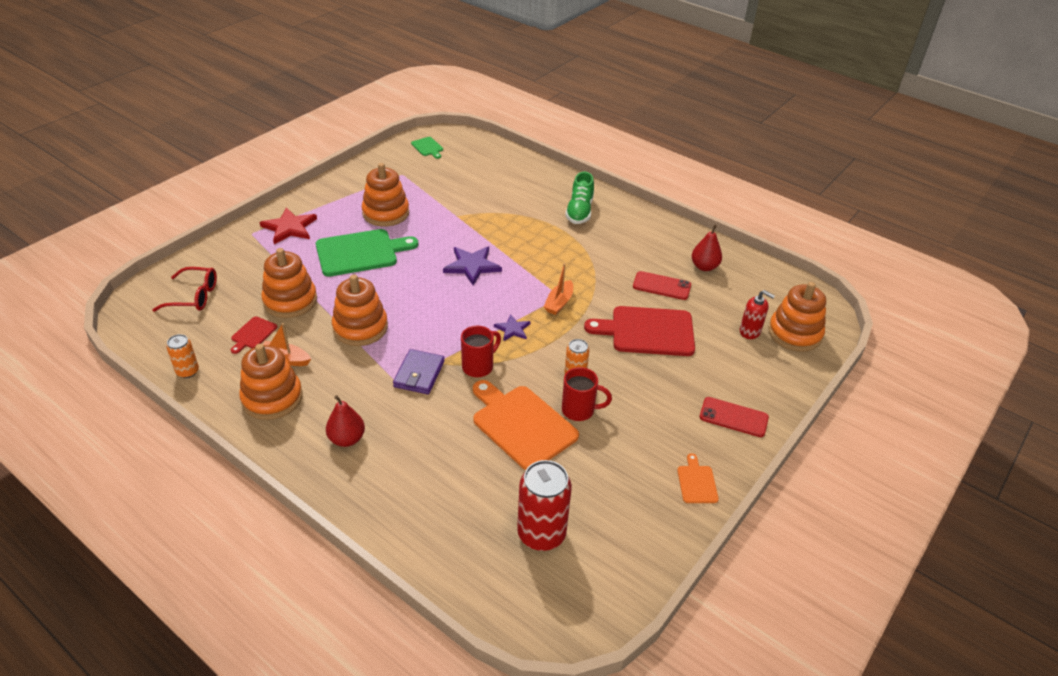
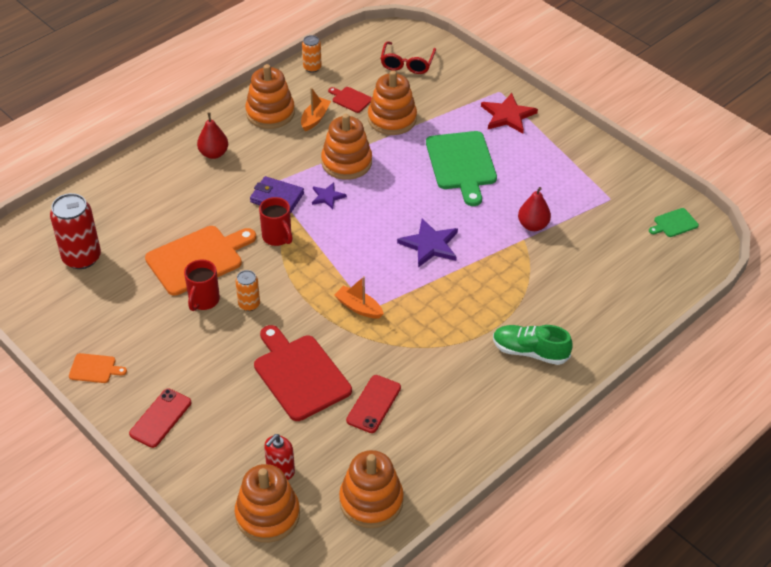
camera: 100 degrees right, 5 degrees up
orange stacking toy [362,163,409,227] -> orange stacking toy moved to [339,450,404,528]
purple star [494,314,531,341] -> purple star moved to [312,182,347,209]
red cutting board [584,306,695,356] -> red cutting board turned 45 degrees counterclockwise [254,325,352,421]
red pear [692,224,722,271] -> red pear moved to [518,187,551,231]

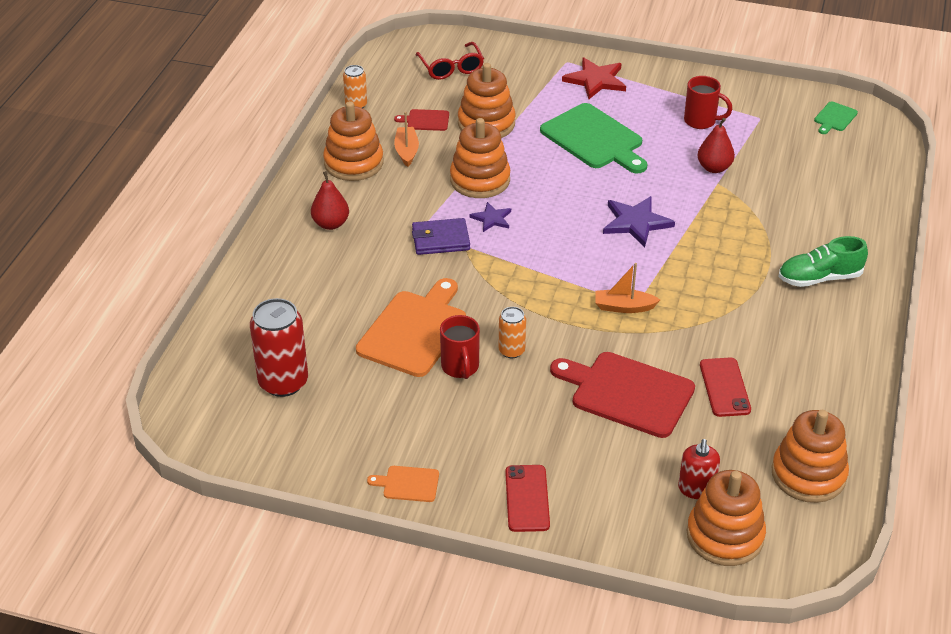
camera: 30 degrees left, 5 degrees down
orange cutting board [69,353,127,383] -> orange cutting board turned 150 degrees counterclockwise [367,466,439,502]
red mug [259,197,293,246] -> red mug moved to [684,76,733,129]

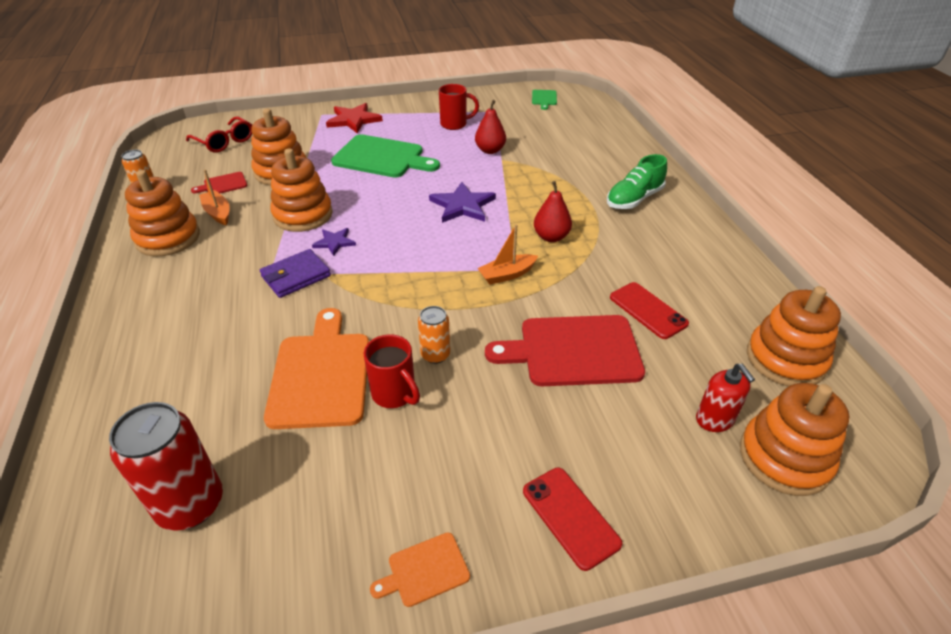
camera: 30 degrees left, 0 degrees up
red pear [311,171,349,230] -> red pear moved to [534,181,572,242]

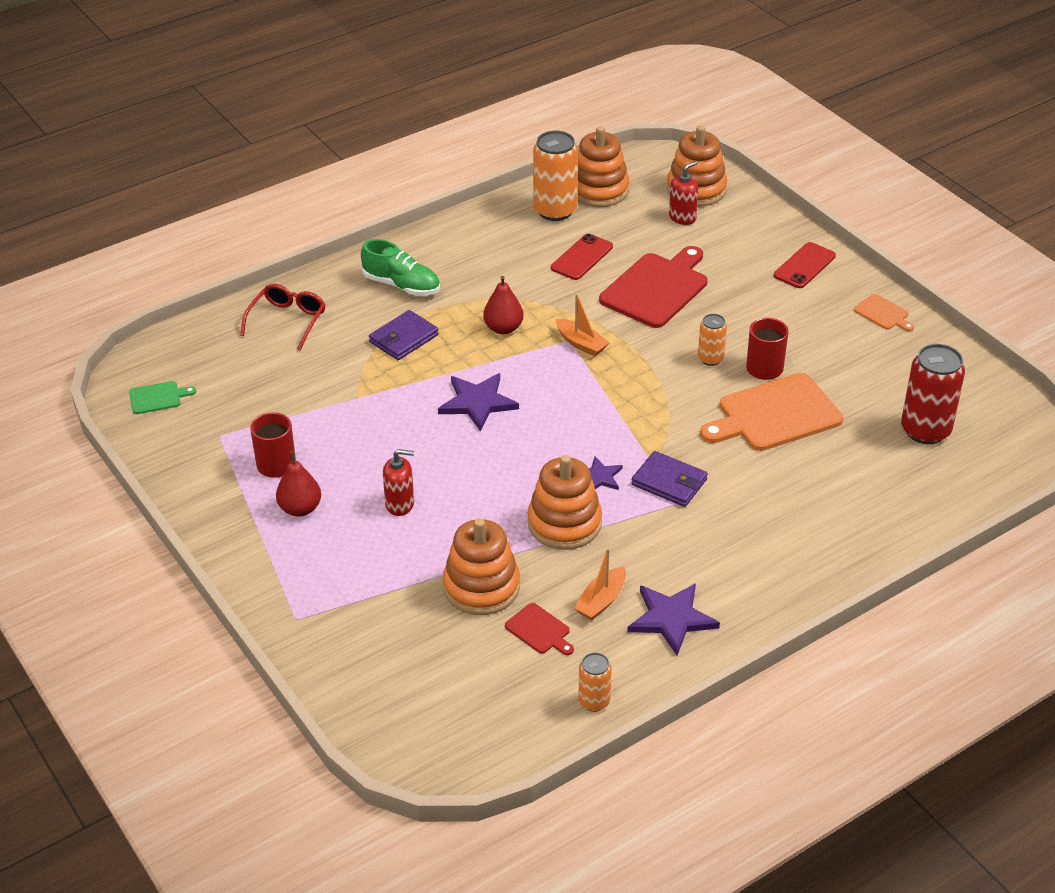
camera: 110 degrees left, 0 degrees up
orange stacking toy [125,170,200,256] -> purple star [627,583,720,655]
red glasses [186,116,252,153] -> red glasses moved to [240,284,326,350]
red star [326,103,383,133] -> none
green cutting board [331,134,440,178] -> red soap dispenser [383,449,414,516]
red pear [475,100,506,154] -> red pear moved to [276,451,321,517]
red cutting board [485,315,645,386] -> red cutting board turned 120 degrees counterclockwise [599,246,708,328]
none -> purple wallet [369,310,439,360]
none -> orange can [533,131,578,221]

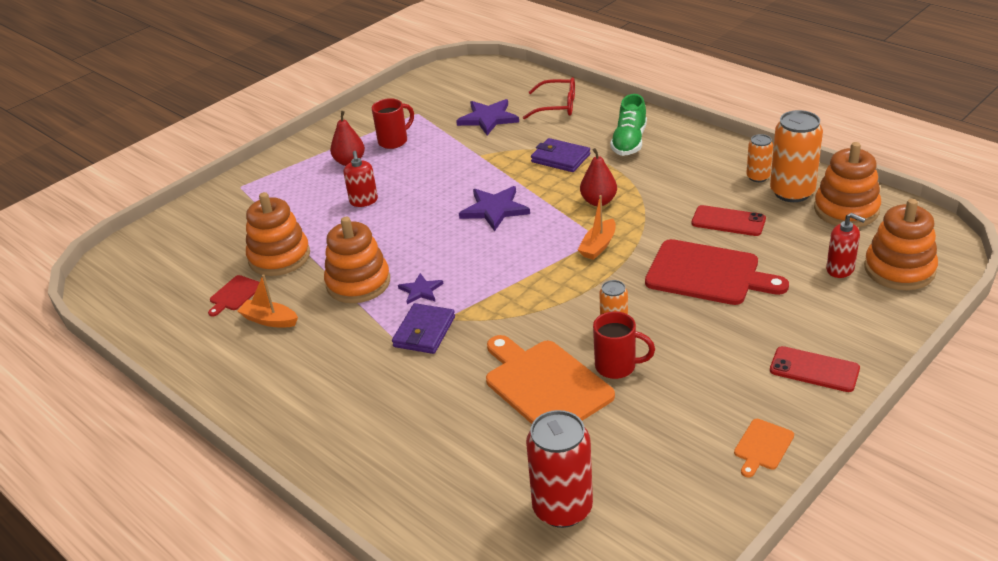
camera: 80 degrees right, 5 degrees down
green cutting board [129,381,196,414] -> none
orange can [578,652,612,712] -> orange can moved to [746,134,773,182]
purple star [627,583,720,655] -> purple star moved to [456,99,519,135]

